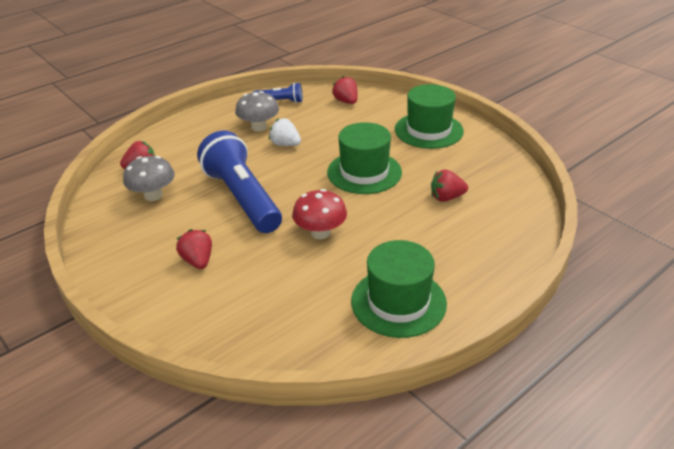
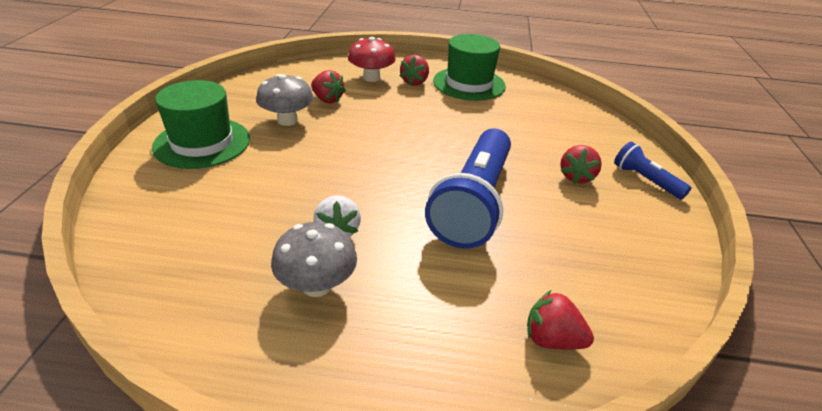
camera: 135 degrees left, 0 degrees up
grey mushroom [123,156,175,201] -> grey mushroom moved to [256,74,314,126]
blue flashlight [252,83,302,103] -> blue flashlight moved to [614,142,691,199]
red mushroom [292,189,347,239] -> red mushroom moved to [348,37,396,82]
green hat [327,122,402,194] -> none
red strawberry [332,76,358,104] -> red strawberry moved to [400,55,429,86]

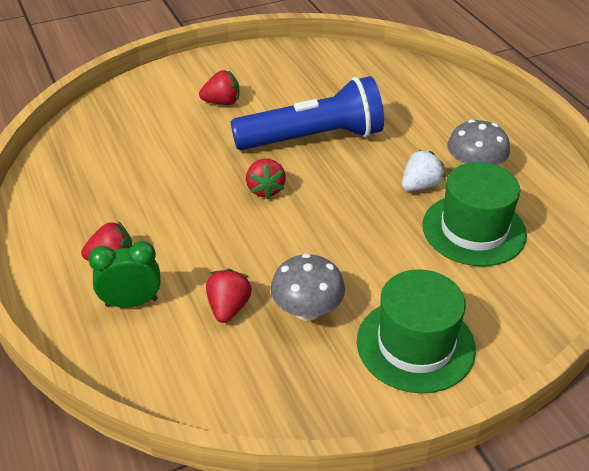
camera: 120 degrees left, 5 degrees up
red mushroom [348,37,396,82] -> green clock [89,241,161,308]
green hat [433,34,506,101] -> green hat moved to [422,162,527,266]
red strawberry [527,290,594,349] -> red strawberry moved to [246,159,286,199]
blue flashlight [614,142,691,199] -> none

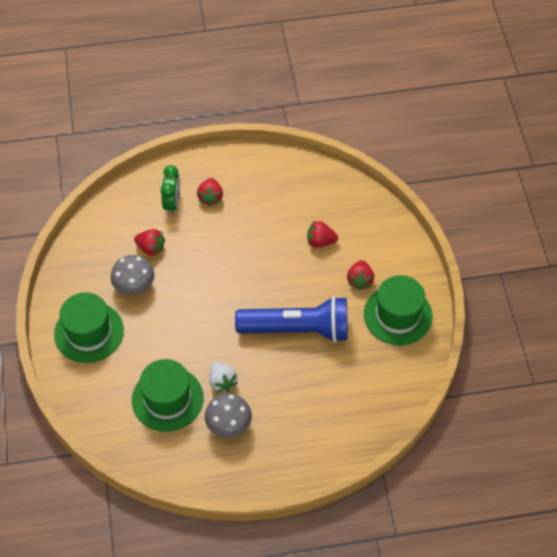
camera: 105 degrees right, 15 degrees up
blue flashlight [231,76,384,150] -> blue flashlight turned 90 degrees counterclockwise [235,296,348,343]
red strawberry [246,159,286,199] -> red strawberry moved to [307,221,338,248]
none -> green hat [364,275,433,345]

